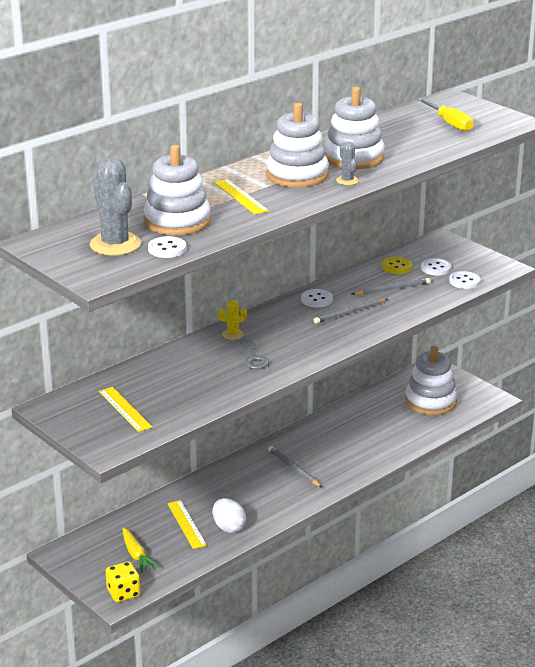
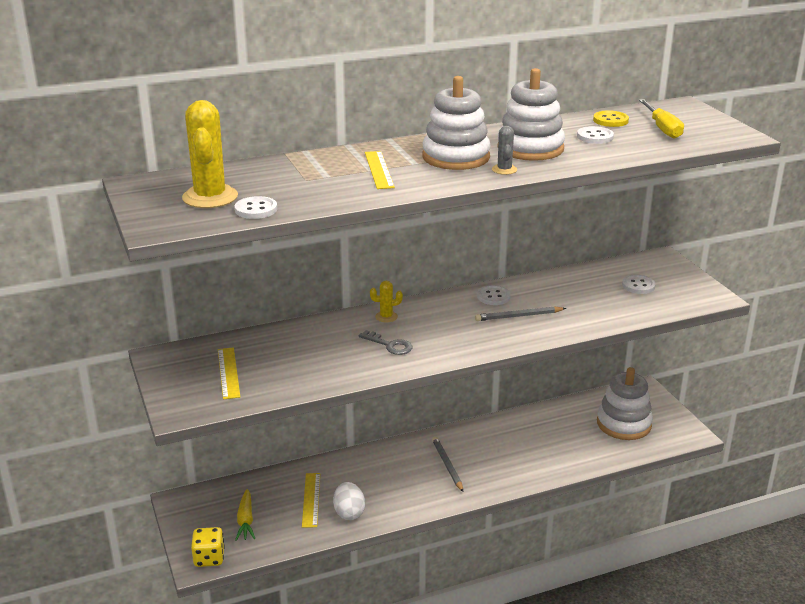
camera: 20 degrees right, 0 degrees up
grey cactus [90,157,141,256] -> yellow cactus [182,100,238,208]
white stacking toy [144,145,211,235] -> none
grey key [240,340,269,369] -> grey key turned 60 degrees counterclockwise [359,330,412,355]
grey pencil [352,278,431,295] -> none
yellow button [382,257,412,274] -> yellow button moved to [593,110,629,127]
white button [449,271,480,289] -> white button moved to [577,126,614,144]

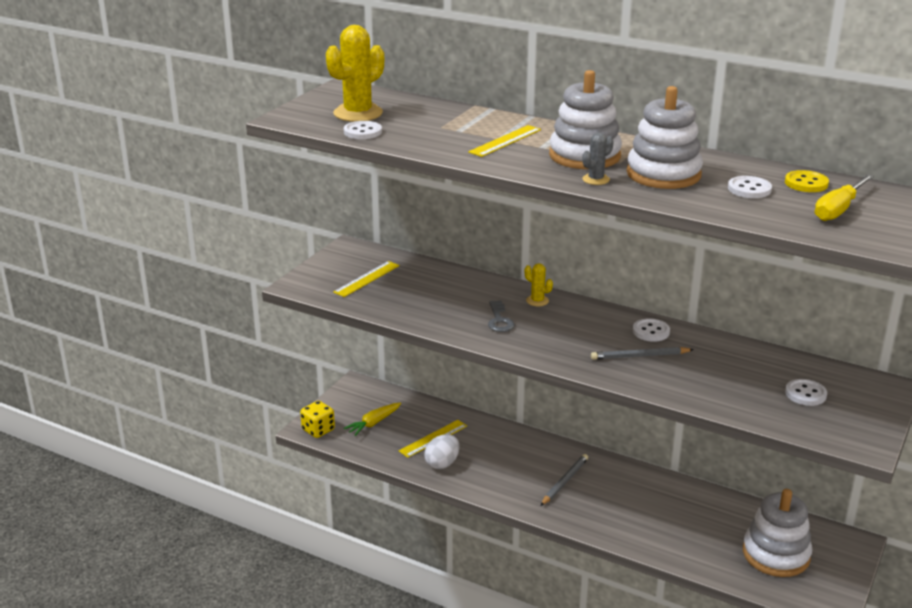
camera: 50 degrees right, 0 degrees up
grey pencil [475,306,566,321] -> grey pencil turned 45 degrees counterclockwise [591,347,694,360]

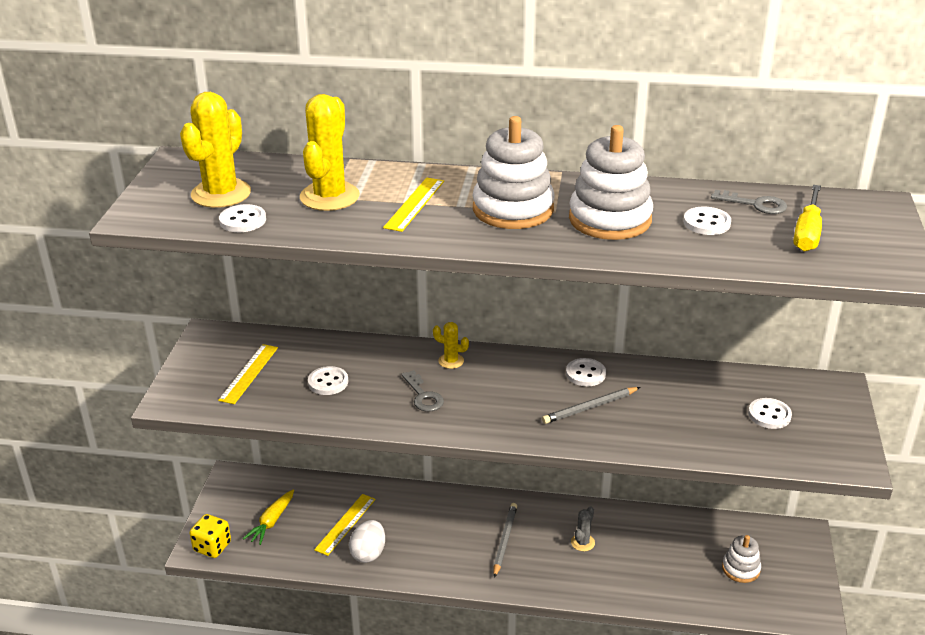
camera: 20 degrees left, 5 degrees up
grey cactus [582,132,614,185] -> grey cactus moved to [571,506,595,551]
white stacking toy [743,489,812,577] -> white stacking toy [722,535,761,583], size x0.55
yellow button [785,170,829,192] -> grey key [711,190,787,214]
none -> yellow cactus [300,94,360,211]
none -> white button [308,366,348,395]

